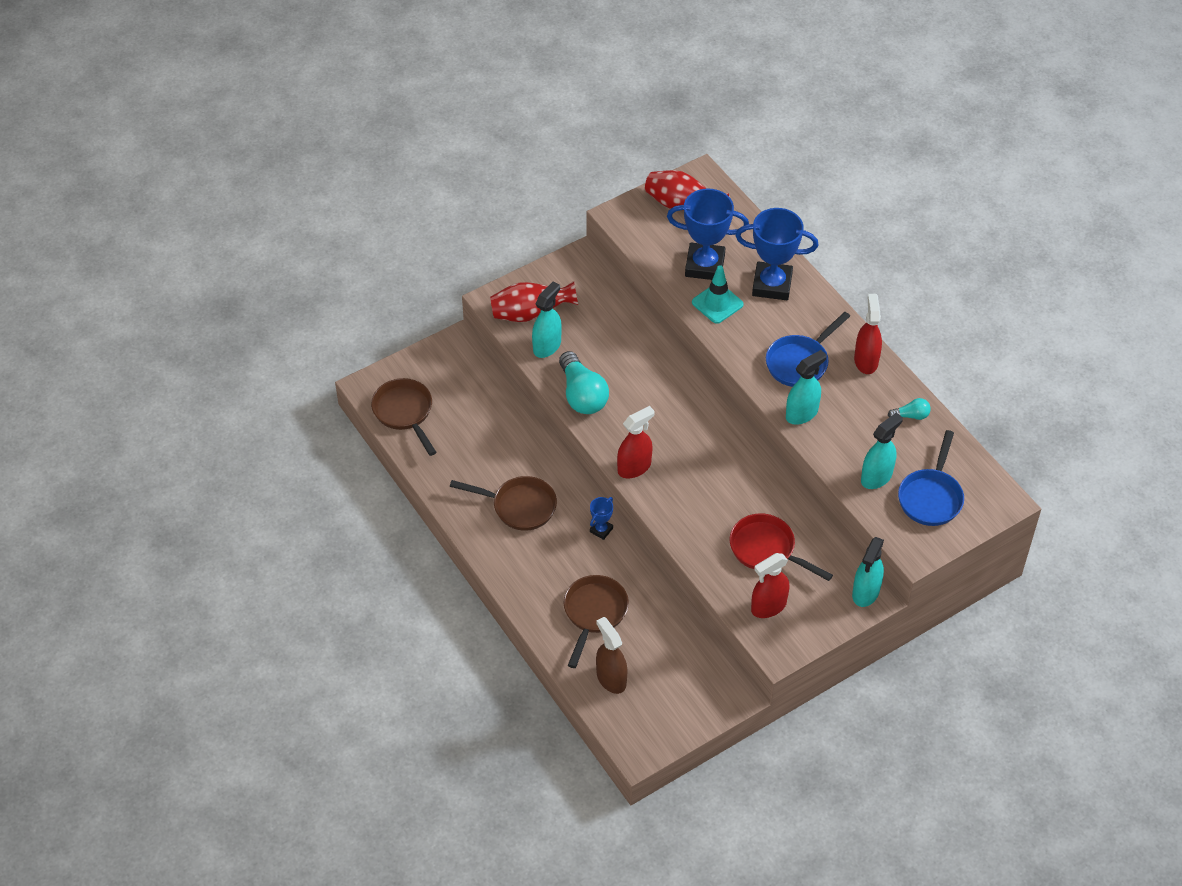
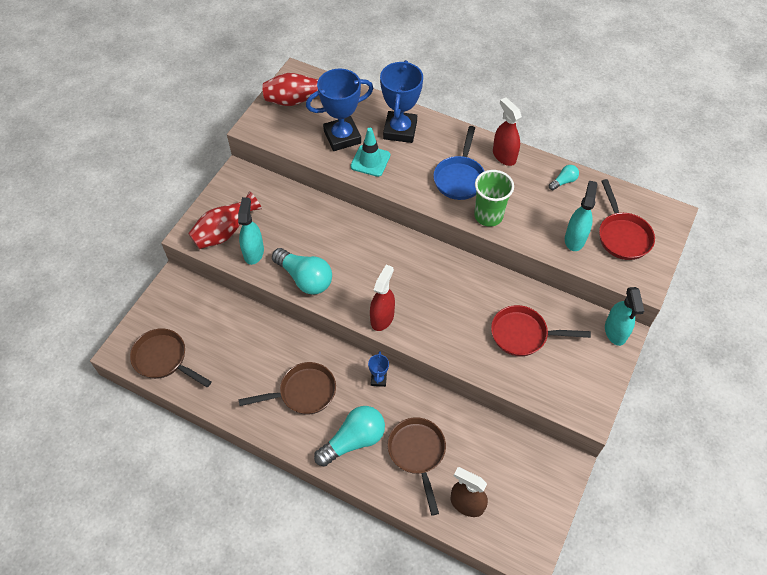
camera: 30 degrees left, 5 degrees up
blue trophy [735,208,818,300] -> blue trophy turned 60 degrees counterclockwise [380,60,423,143]
red spray bottle [751,553,789,618] -> none
turquoise spray bottle [786,350,827,425] -> green cup [474,170,514,227]
blue pan [898,430,964,526] -> red pan [599,179,655,260]
none -> turquoise light bulb [314,406,385,467]

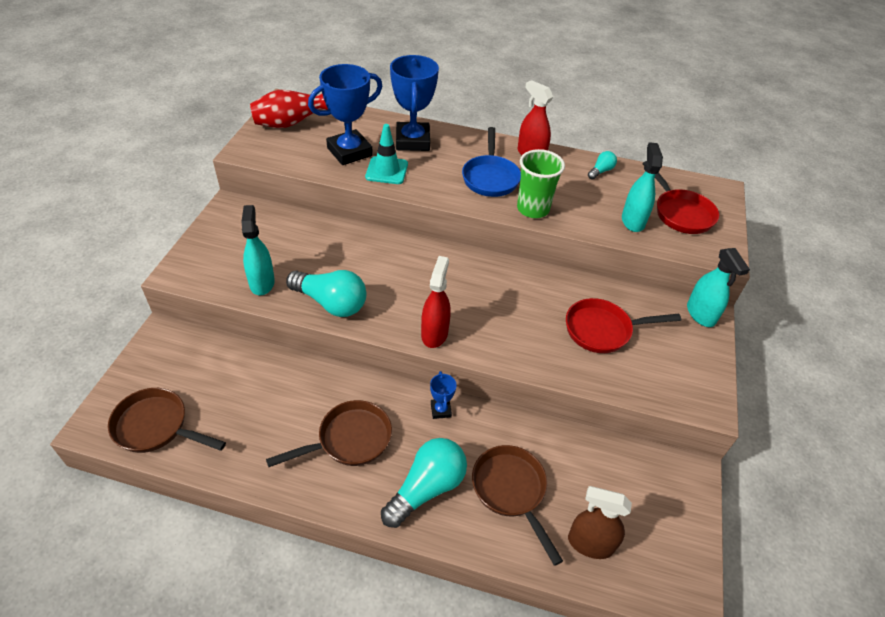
camera: 15 degrees left, 10 degrees down
red vase [188,191,262,249] -> none

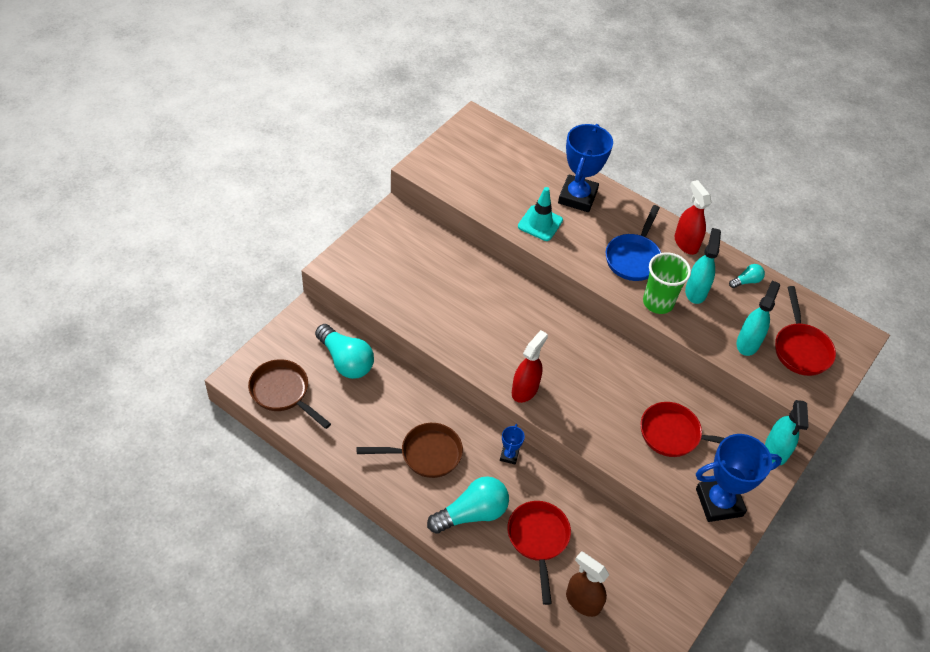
camera: 20 degrees right, 5 degrees up
turquoise spray bottle [242,205,275,295] -> turquoise spray bottle moved to [685,228,721,304]
red vase [250,90,328,128] -> none
turquoise light bulb [286,270,366,317] -> turquoise light bulb moved to [315,324,374,379]
blue trophy [308,64,382,165] -> blue trophy moved to [696,434,782,522]
brown pan [472,445,563,566] -> red pan [508,501,571,605]

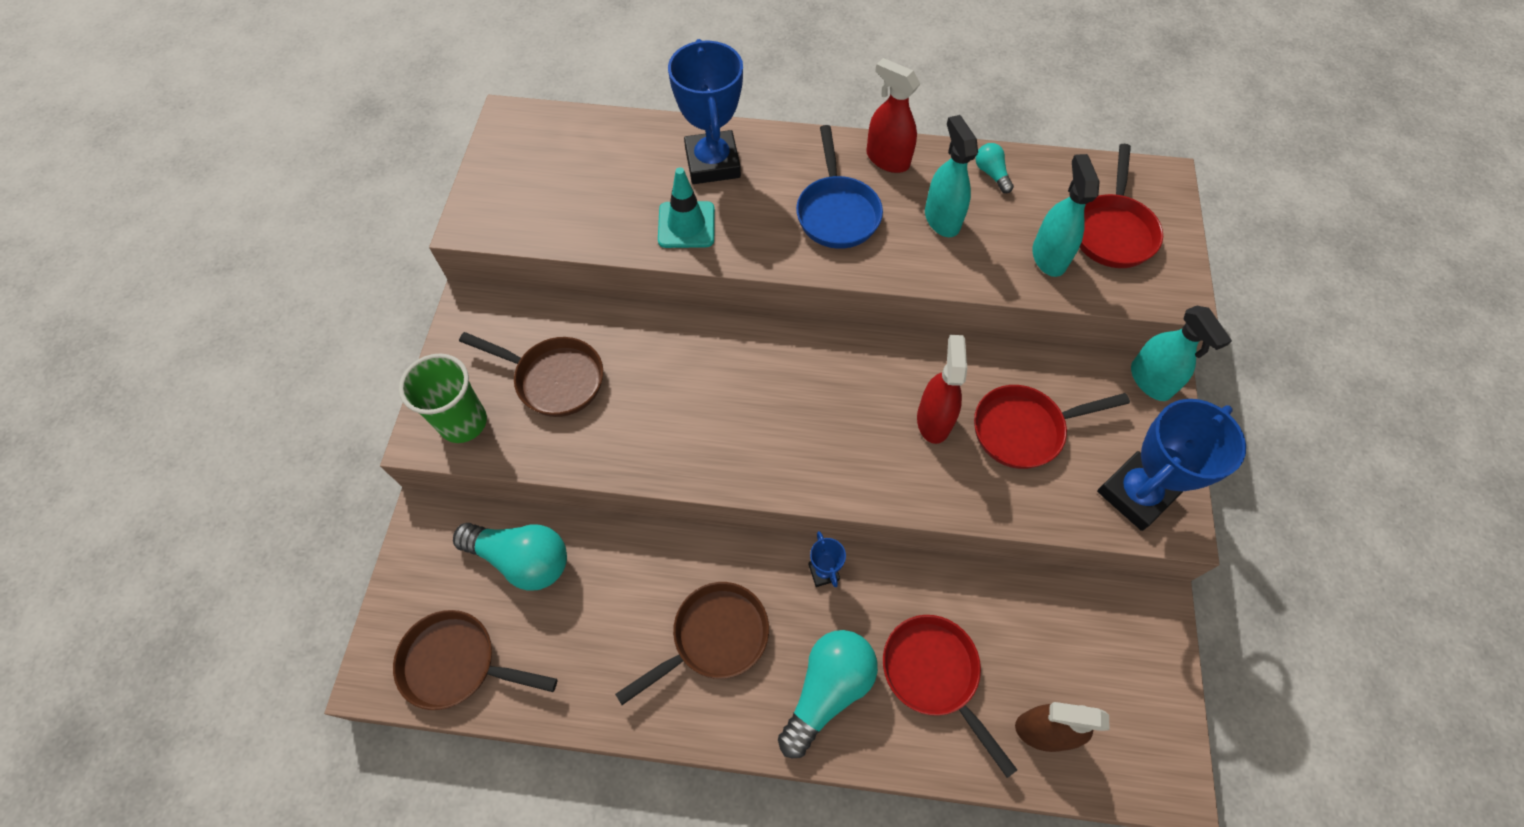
camera: 25 degrees left, 10 degrees up
red spray bottle [512,330,548,403] -> red spray bottle moved to [917,335,967,444]
green cup [643,252,691,314] -> green cup moved to [399,354,487,443]
turquoise light bulb [729,264,765,288] -> turquoise light bulb turned 60 degrees counterclockwise [976,143,1014,193]
red pan [775,286,836,376] -> red pan turned 45 degrees clockwise [1079,144,1163,268]
none -> brown pan [459,332,603,417]

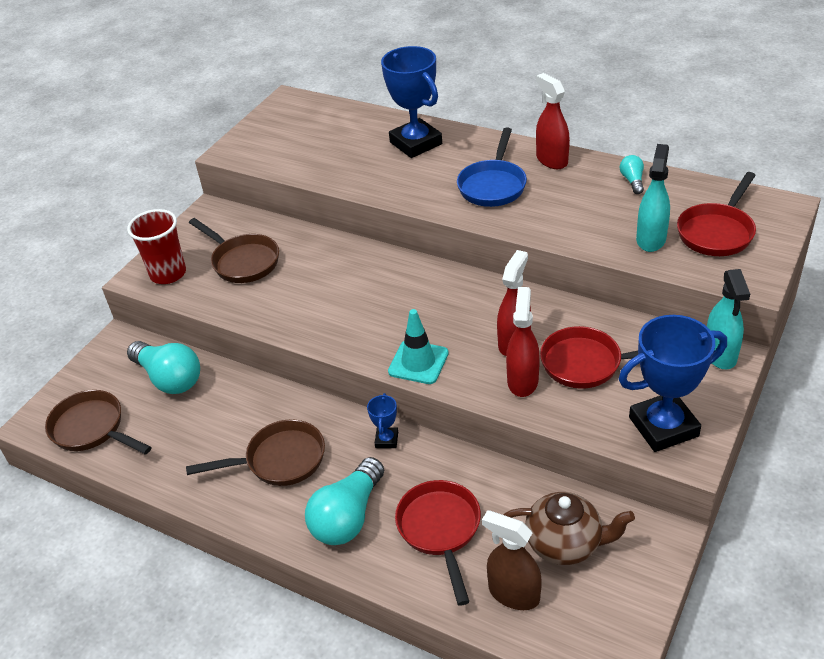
camera: 25 degrees right, 20 degrees down
green cup [399,354,487,443] -> red cup [127,209,186,284]
turquoise traffic cone [658,167,715,248] -> turquoise traffic cone moved to [388,309,449,384]
blue trophy [668,39,743,184] -> blue trophy turned 45 degrees counterclockwise [381,46,442,158]
turquoise light bulb [778,630,878,758] -> turquoise light bulb turned 150 degrees clockwise [305,457,384,545]
turquoise spray bottle [925,115,978,237] -> none
none -> brown teapot [504,492,635,565]
none -> red spray bottle [506,287,540,397]

